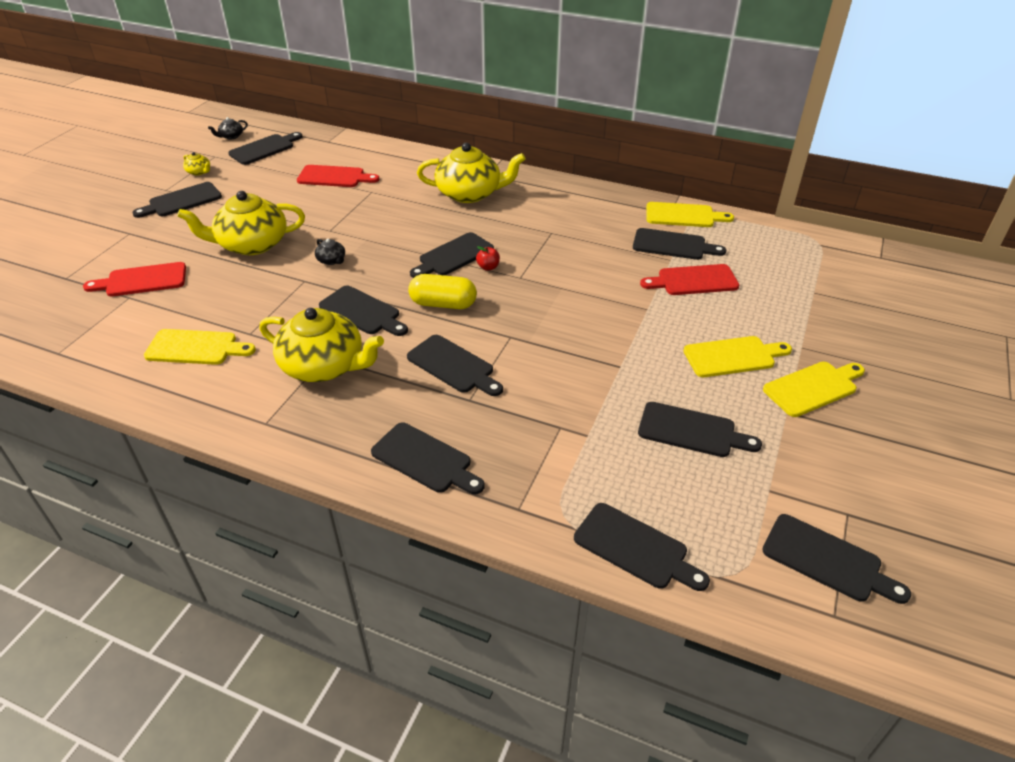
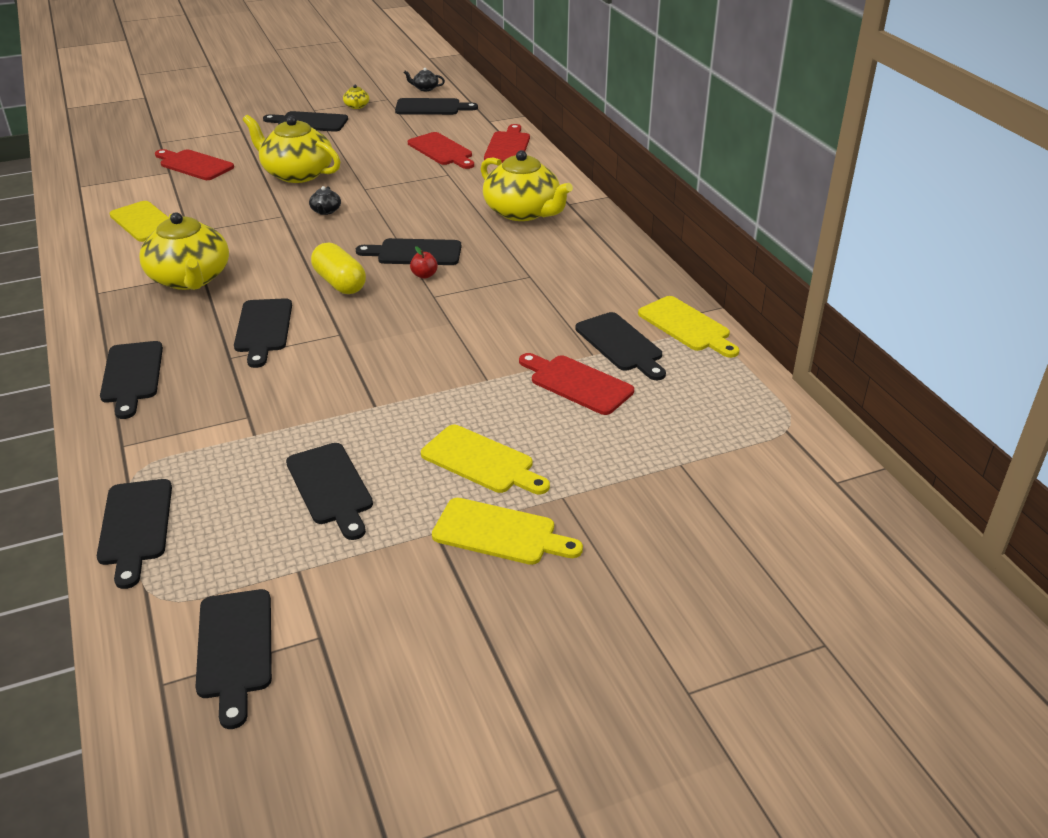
camera: 45 degrees right, 5 degrees down
black cutting board [319,285,408,336] -> none
none -> red cutting board [484,124,530,163]

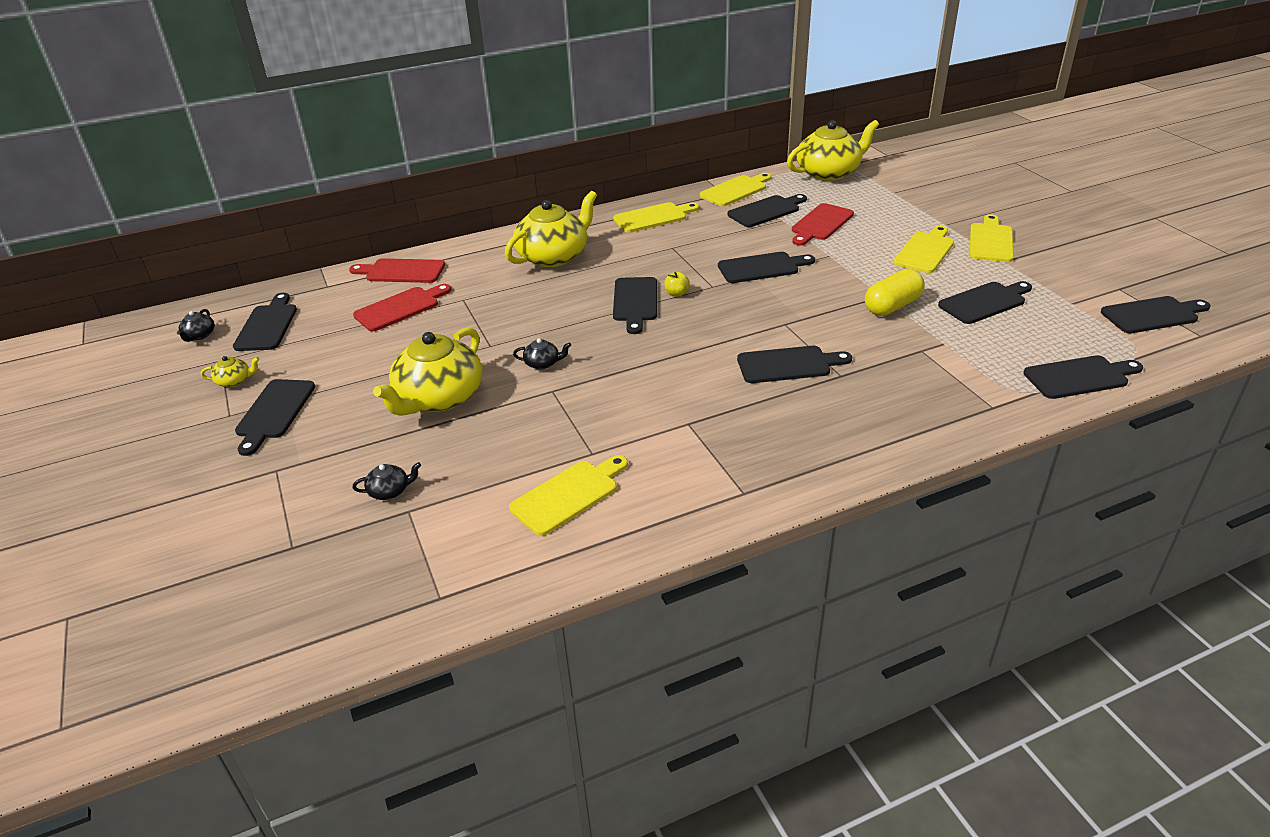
camera: 90 degrees left, 0 degrees up
black cutting board [100,341,163,419] -> black cutting board moved to [718,252,815,283]
yellow teapot [139,212,229,290] -> yellow teapot moved to [787,120,879,181]
red cutting board [155,149,234,180] -> black teapot [353,462,421,500]
yellow capsule [311,242,366,294] -> yellow capsule moved to [865,269,925,316]
red apple [410,246,438,279] -> yellow apple [664,272,690,297]
none -> yellow cutting board [613,202,699,232]

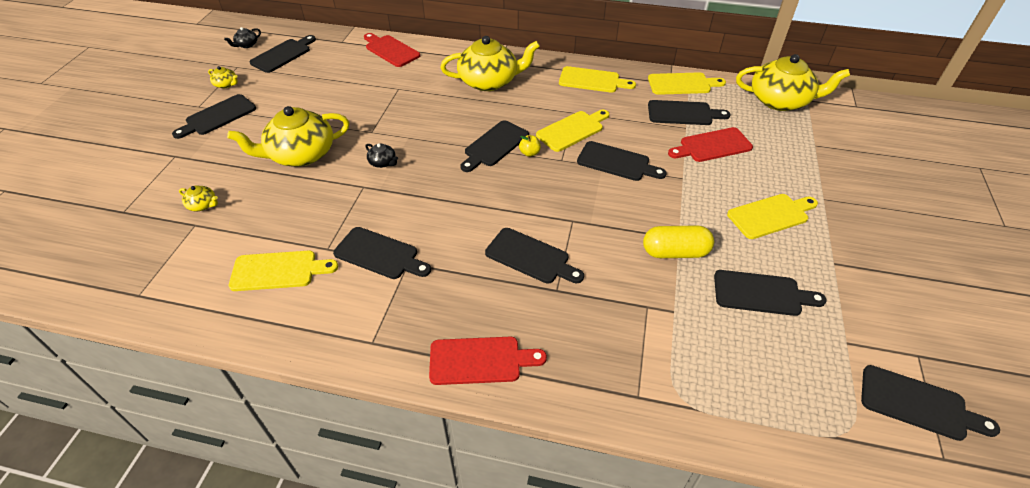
camera: 35 degrees right, 10 degrees up
red cutting board [353,284,451,331] -> red cutting board moved to [429,337,547,385]
black teapot [353,462,421,500] -> yellow teapot [179,185,218,211]
yellow cutting board [970,214,1014,262] -> yellow cutting board moved to [536,110,609,152]
black cutting board [1023,355,1143,399] -> black cutting board moved to [333,227,431,279]

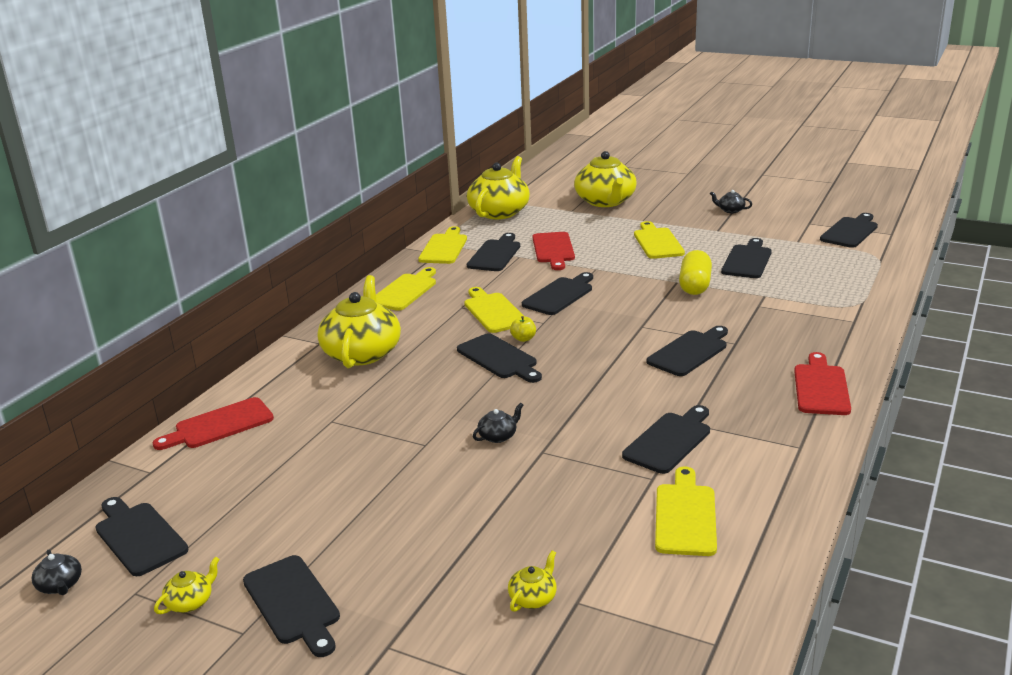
camera: 75 degrees left, 20 degrees down
yellow teapot [227,106,349,167] -> yellow teapot moved to [574,151,637,207]
none -> black teapot [710,190,752,213]

